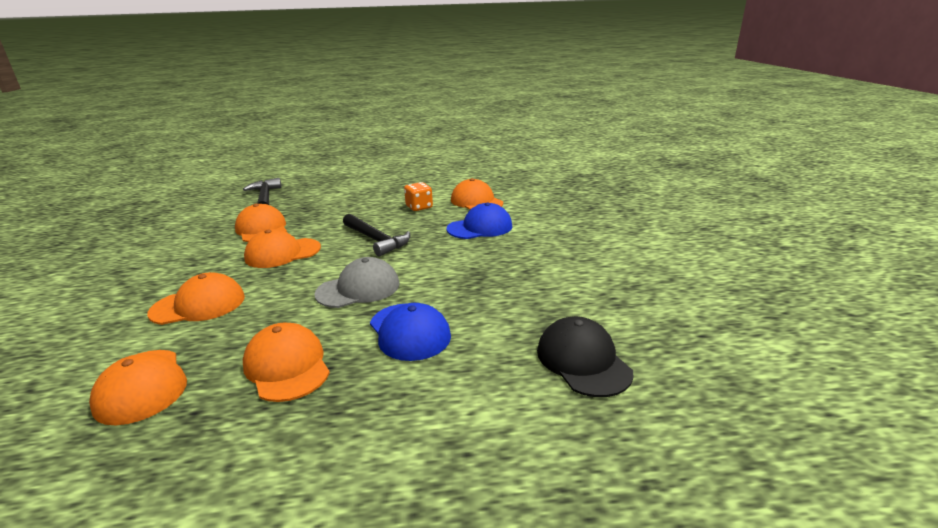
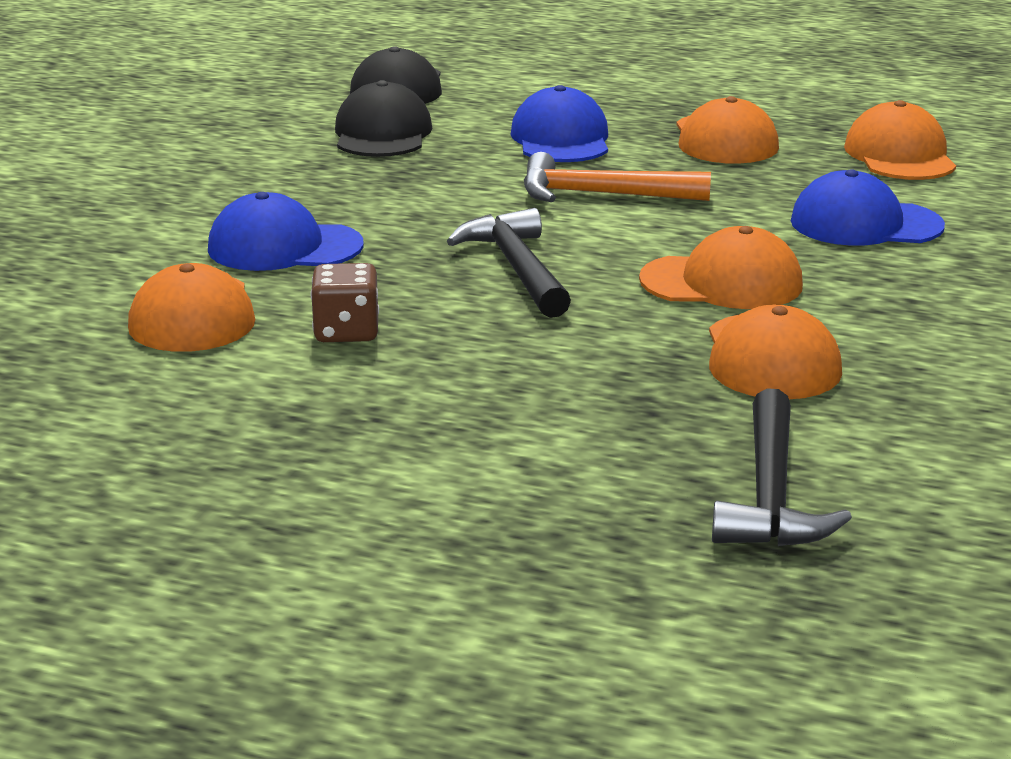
camera: 155 degrees left, 0 degrees up
orange cap [147,272,245,325] -> blue cap [791,169,945,246]
grey cap [314,257,399,308] -> orange hammer [524,152,711,202]
orange dice [404,182,433,211] -> brown dice [311,263,379,342]
none -> black cap [335,80,433,157]

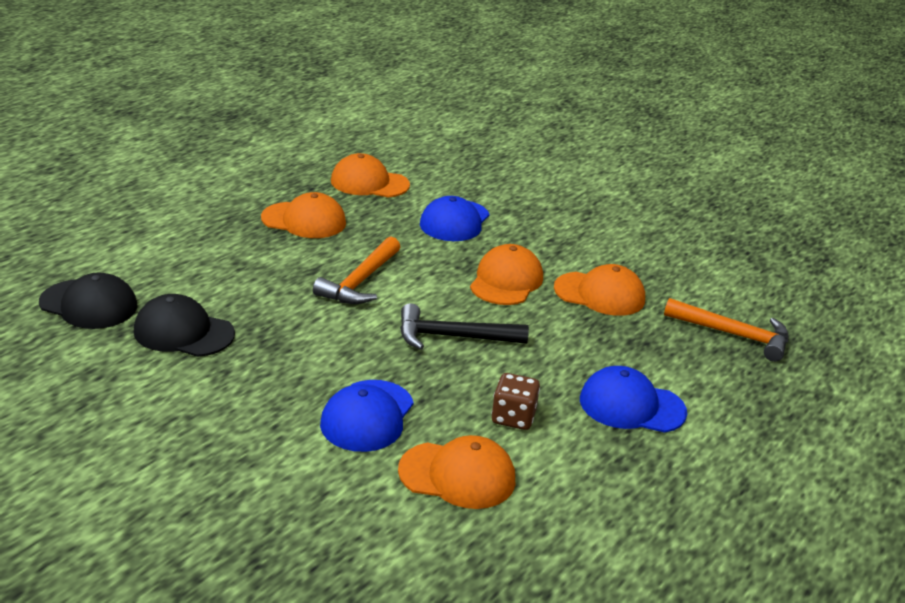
camera: 75 degrees left, 5 degrees up
blue cap [511,85,608,162] -> blue cap moved to [580,366,687,433]
black hammer [712,388,852,546] -> orange hammer [664,298,788,362]

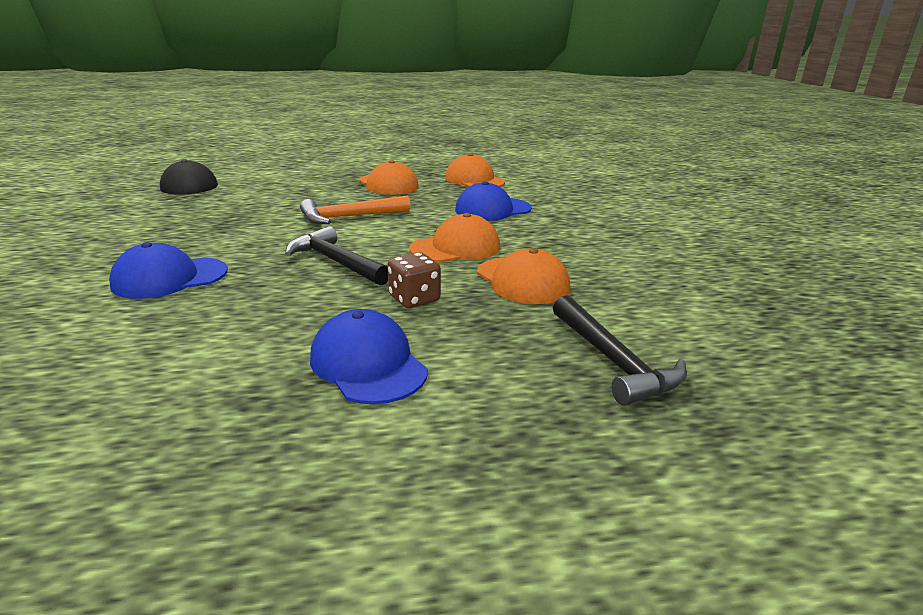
camera: 45 degrees right, 5 degrees down
black cap [134,294,235,357] -> none
orange cap [398,435,515,509] -> none
brown dice [492,373,540,430] -> brown dice moved to [387,252,441,308]
orange hammer [664,298,788,362] -> black hammer [553,295,687,406]

